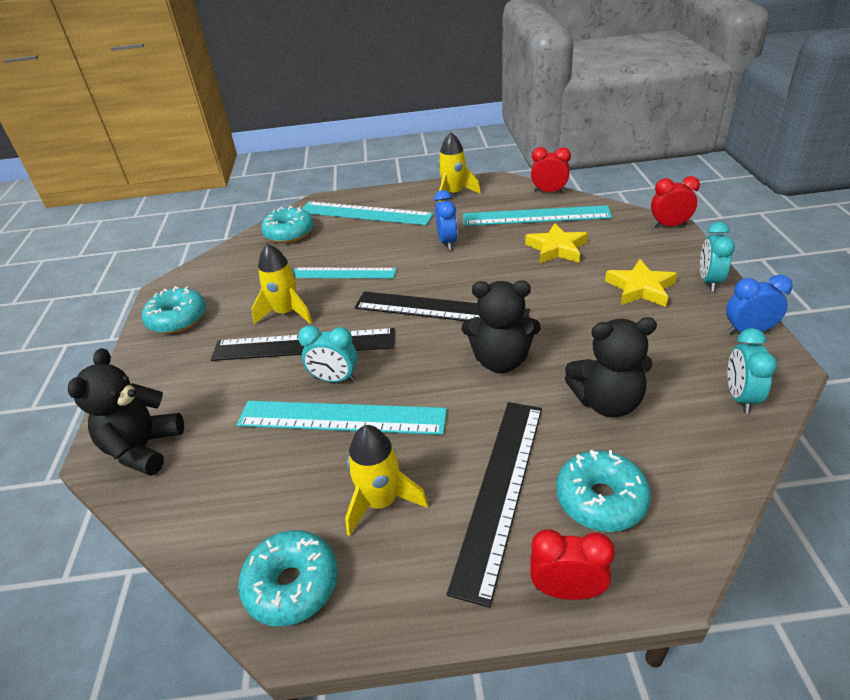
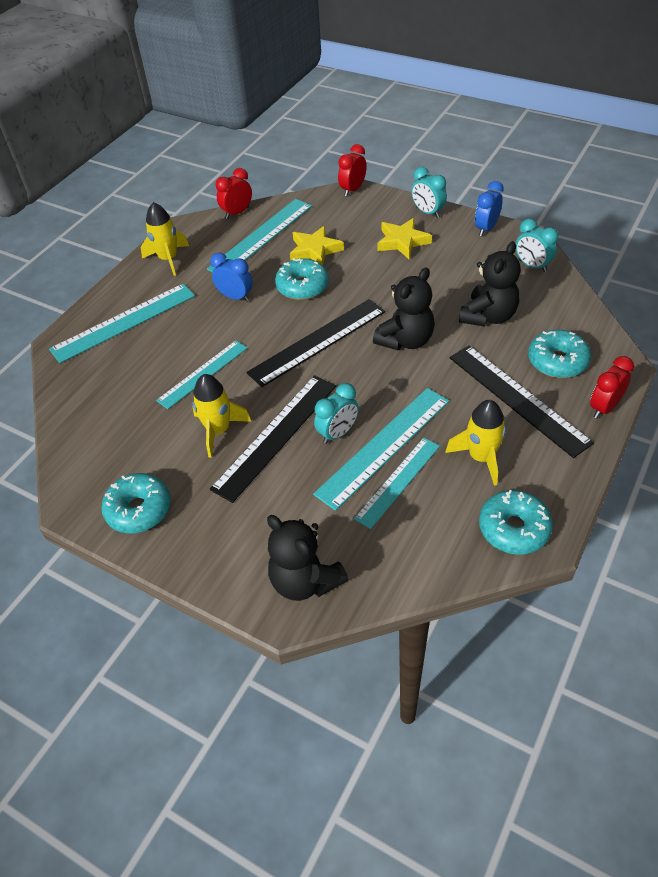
camera: 55 degrees left, 10 degrees up
turquoise donut [261,206,314,243] -> turquoise donut moved to [275,258,329,300]
none -> turquoise ruler [354,437,440,529]

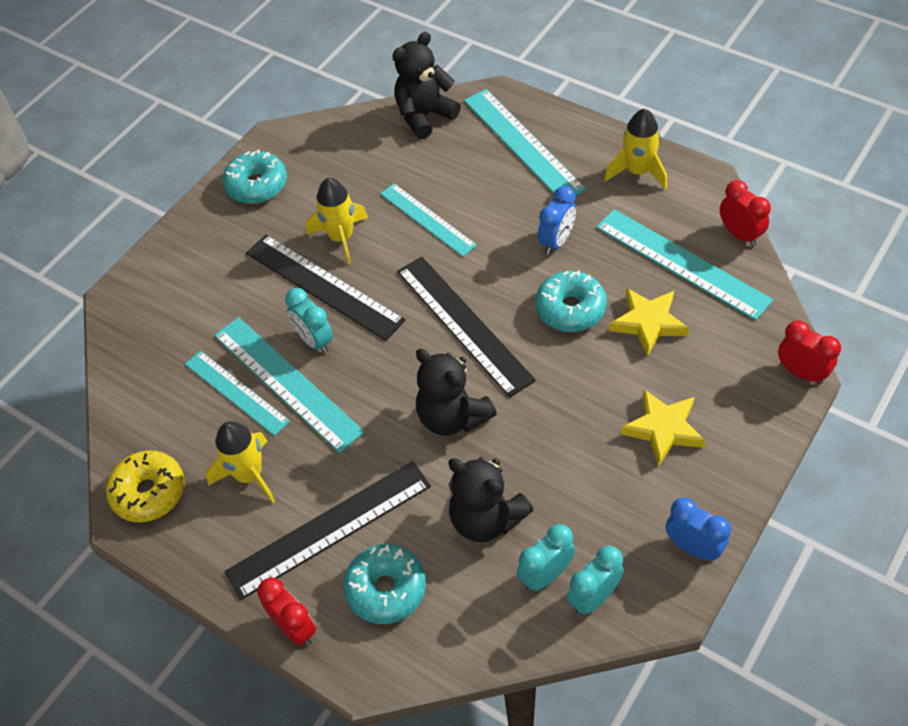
camera: 95 degrees right, 5 degrees up
black teddy bear [267,515,349,601] -> black teddy bear moved to [392,32,461,139]
turquoise clock [411,167,447,218] -> turquoise clock moved to [517,524,575,592]
turquoise donut [479,490,553,555] -> yellow donut [106,450,184,523]

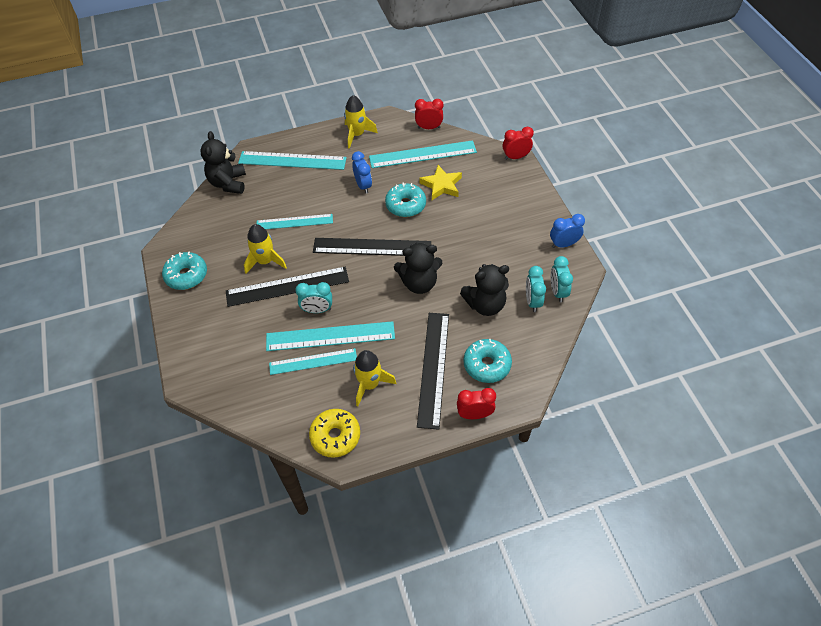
camera: 55 degrees left, 0 degrees up
yellow star [621,389,705,466] -> none

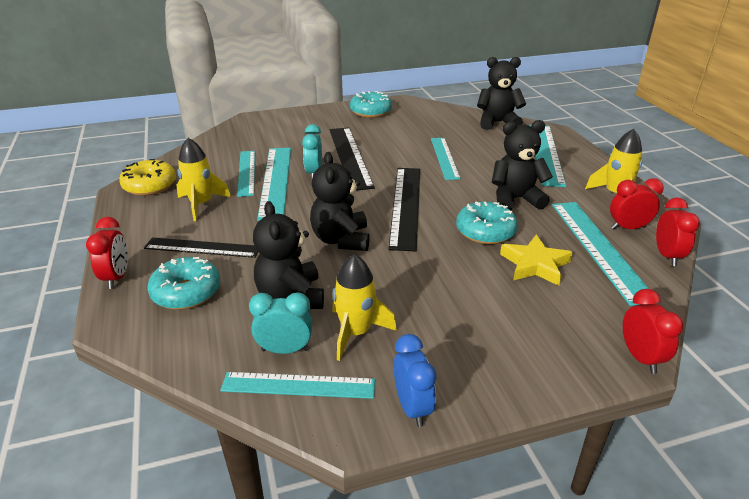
camera: 90 degrees right, 20 degrees down
yellow rocket [244,224,287,274] -> yellow rocket moved to [332,254,397,361]
blue clock [352,151,372,194] -> black teddy bear [492,120,553,210]
black ruler [417,313,449,430] -> black ruler [144,238,258,258], size x0.67
turquoise clock [551,256,573,302] -> turquoise ruler [220,372,375,399]
none -> red clock [610,178,664,230]

